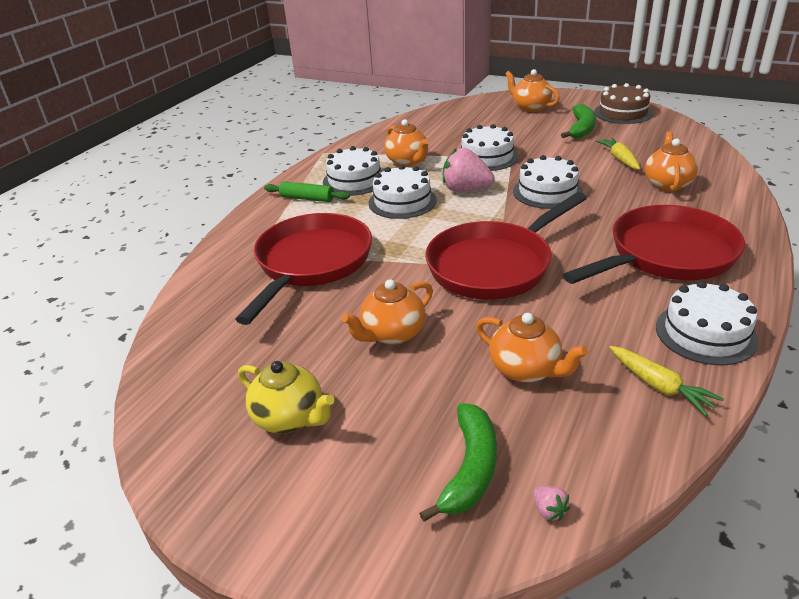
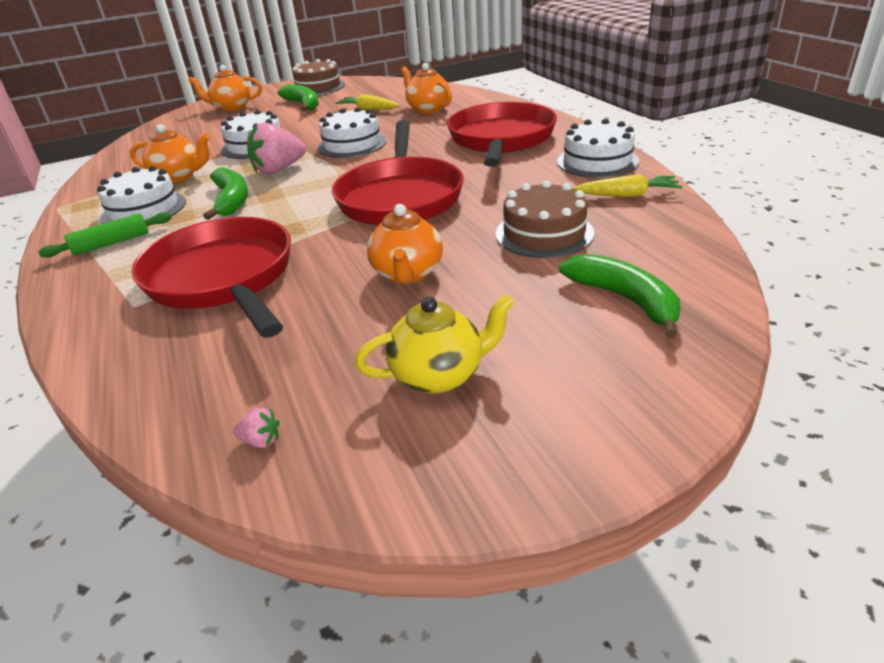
camera: 50 degrees left, 0 degrees up
white cake [369,165,437,219] -> green banana [203,167,248,220]
orange teapot [476,313,588,383] -> brown cake [495,181,594,258]
pink strawberry [534,486,570,521] -> pink strawberry moved to [233,408,280,448]

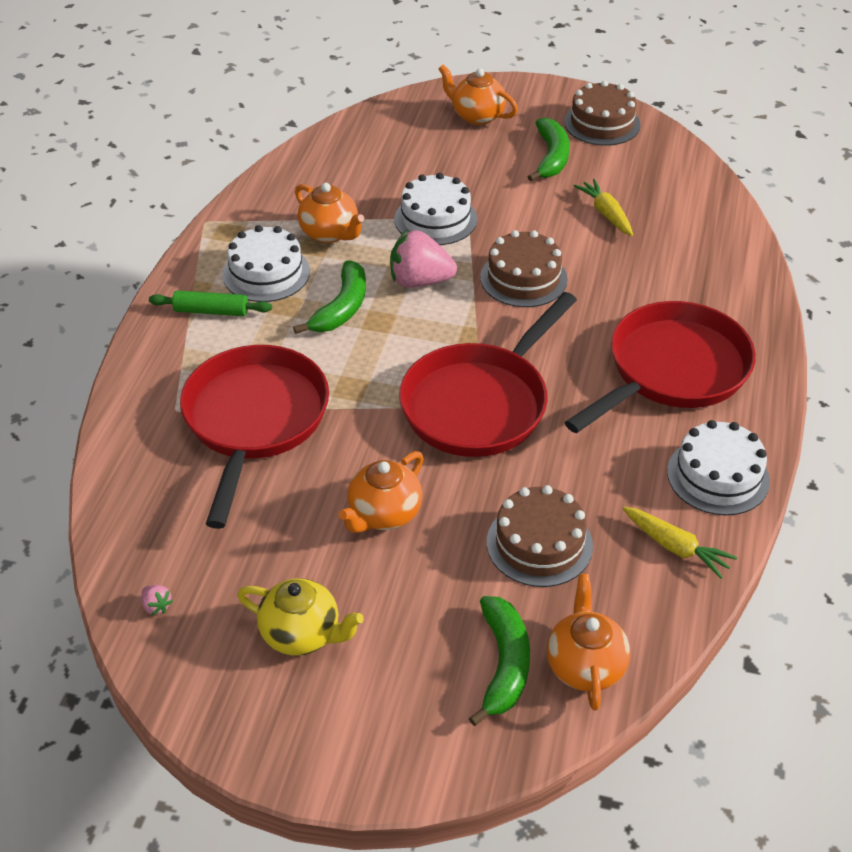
camera: 35 degrees right, 10 degrees up
white cake [317,107,387,158] -> brown cake [480,230,568,307]
orange teapot [401,63,452,114] -> orange teapot moved to [547,574,630,711]

